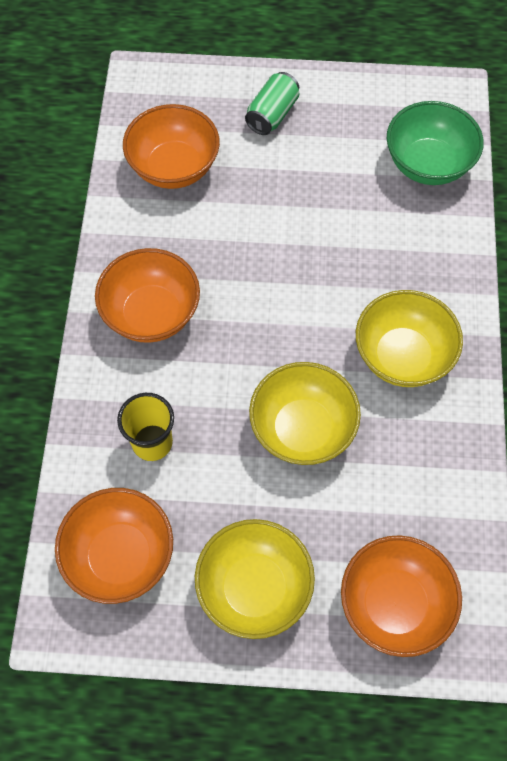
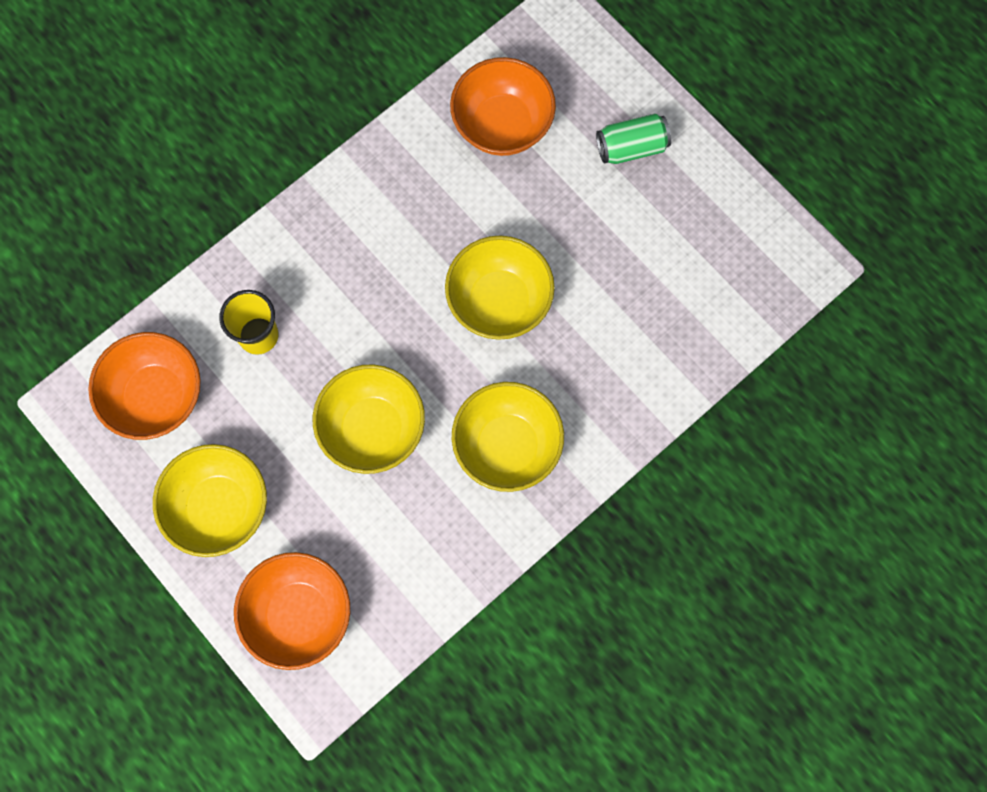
camera: 45 degrees right, 10 degrees up
orange bowl [95,248,200,343] -> none
green bowl [387,101,484,185] -> none
none -> yellow bowl [445,236,555,340]

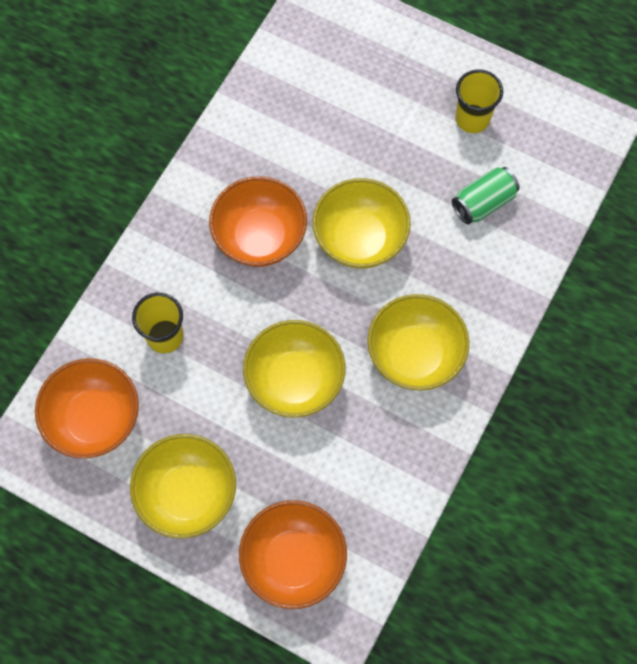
camera: 20 degrees left, 5 degrees down
orange bowl [450,57,556,156] -> orange bowl moved to [209,176,307,267]
green can [596,113,671,164] -> green can moved to [452,167,520,224]
none -> yellow cup [455,70,503,133]

